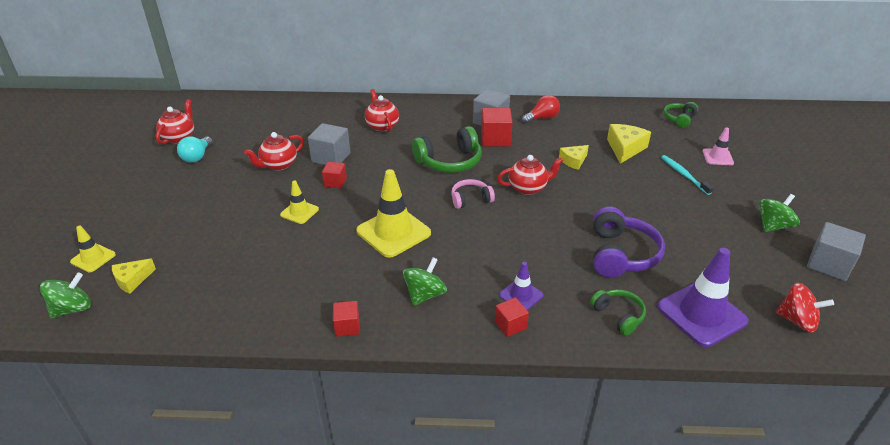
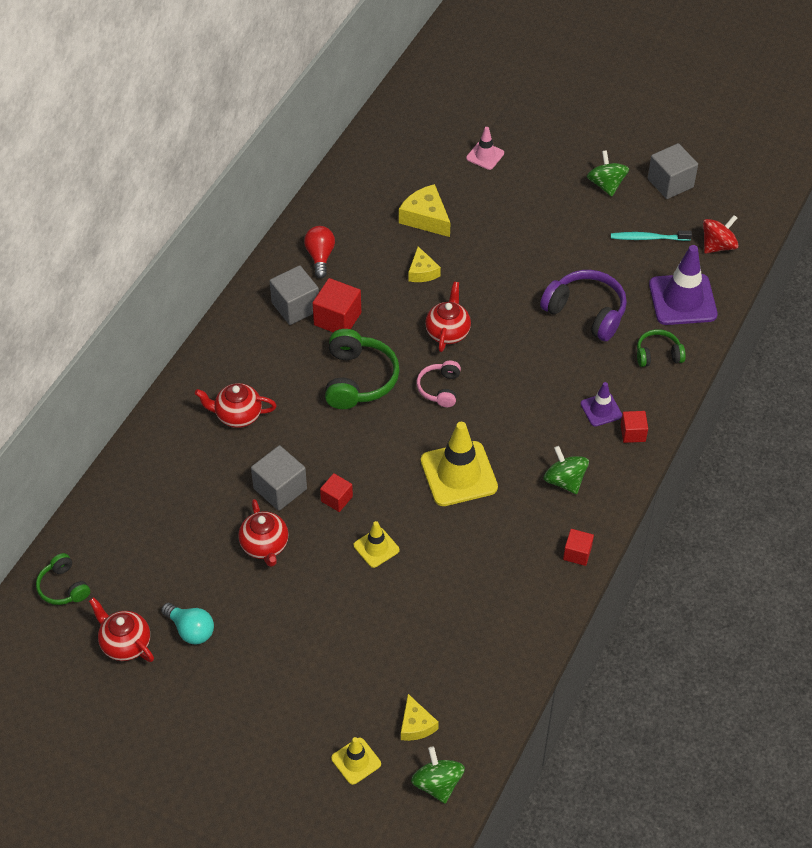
camera: 65 degrees left, 15 degrees up
turquoise toothbrush [661,155,713,195] -> turquoise toothbrush moved to [611,231,692,241]
green headphones [663,102,698,128] -> green headphones moved to [36,553,90,605]

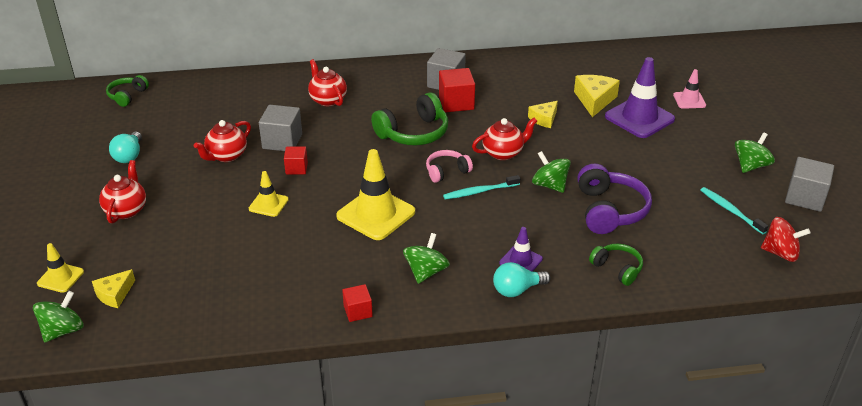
camera: 55 degrees right, 15 degrees down
red teapot [89,597,154,662] -> red teapot moved to [99,160,146,223]
red light bulb [304,226,335,278] -> none
red cube [621,411,648,443] -> turquoise light bulb [493,262,551,297]
purple traffic cone [649,245,718,325] -> purple traffic cone moved to [605,57,675,138]
none -> turquoise toothbrush [443,175,520,199]
none -> green spinning top [532,151,571,193]

